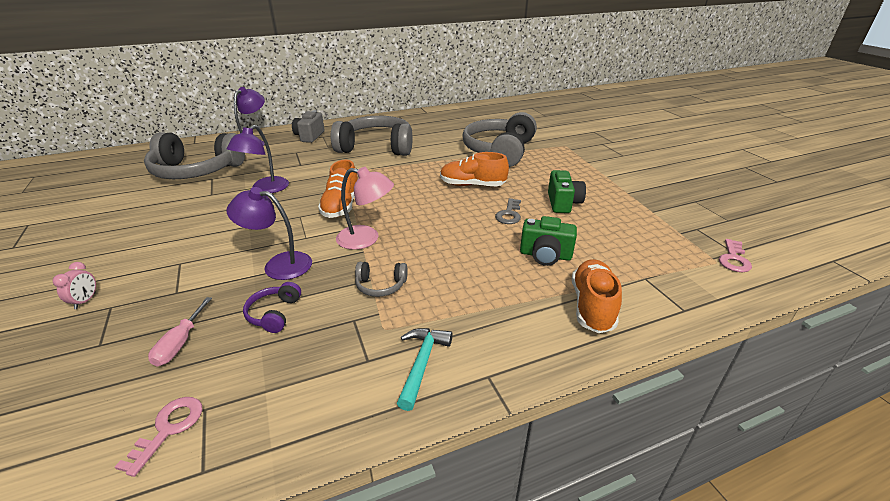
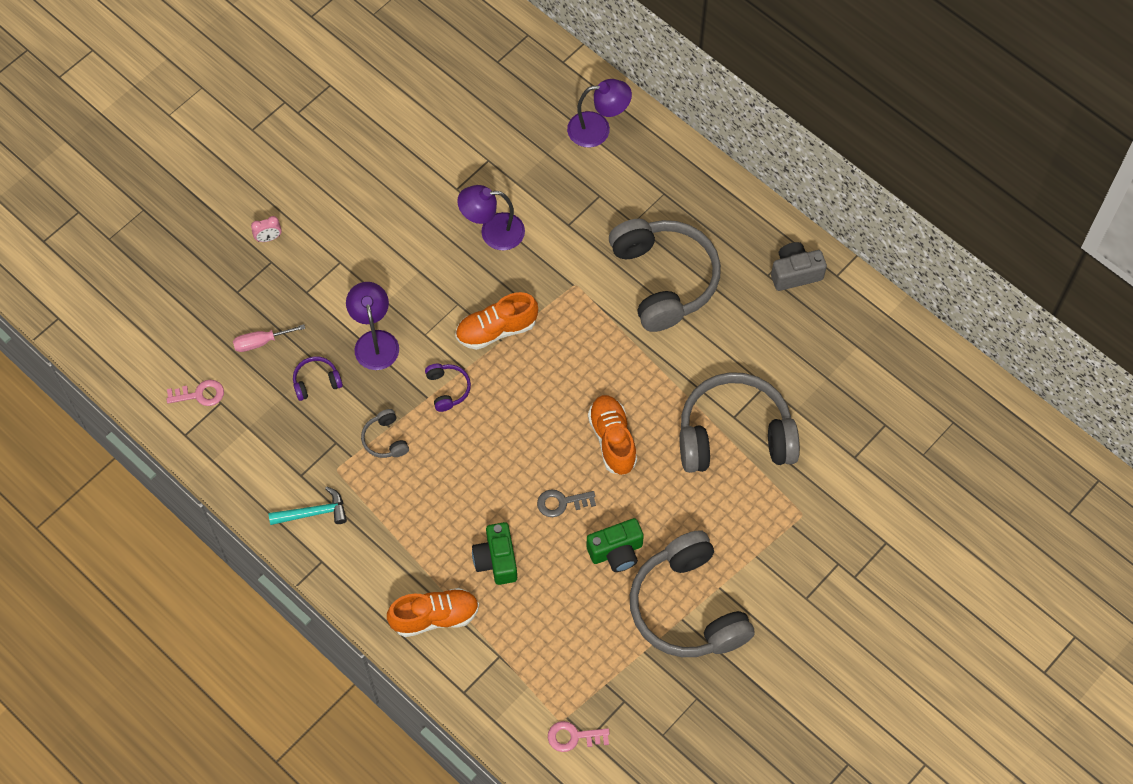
camera: 65 degrees right, 30 degrees up
grey headphones [144,132,245,179] -> grey headphones moved to [630,530,755,657]
grey camera [292,110,325,143] -> grey camera moved to [771,242,827,291]
pink lamp [336,167,394,250] -> purple headphones [425,364,471,412]

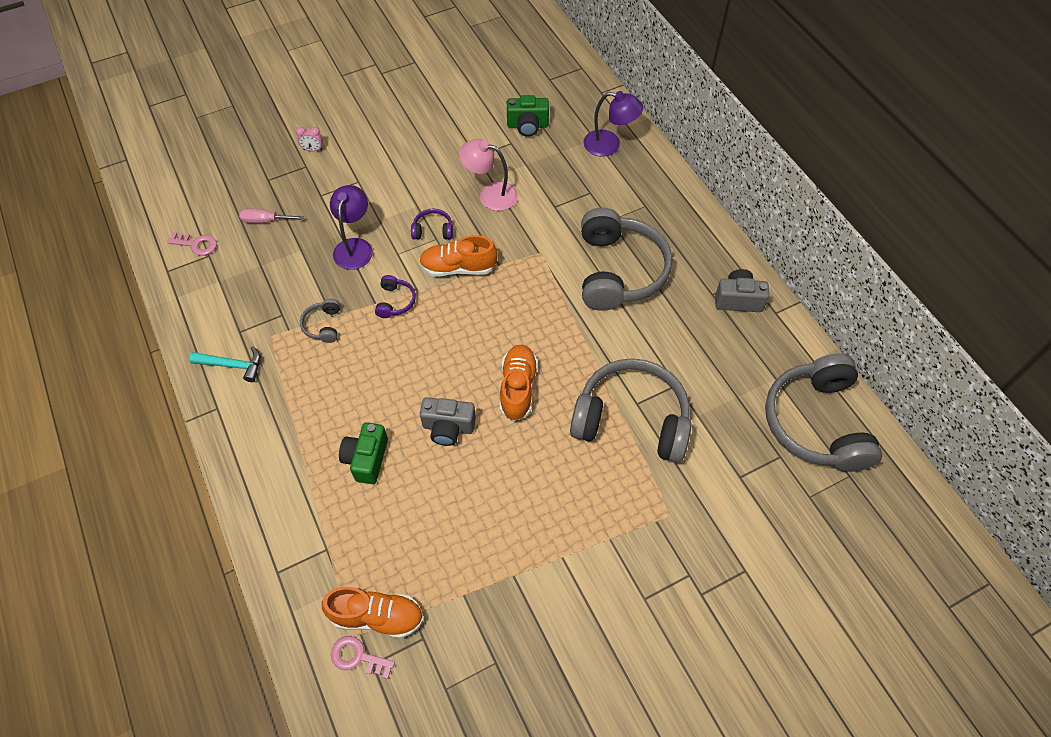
camera: 20 degrees right, 5 degrees down
purple headphones [293,356,343,401] -> purple headphones moved to [411,208,453,239]
orange shoe [387,588,479,637] -> orange shoe moved to [322,587,423,638]
purple lamp [457,185,525,250] -> pink lamp [459,139,518,211]
grey key [537,489,596,517] -> grey camera [420,397,476,446]
green camera [587,518,644,572] -> green camera moved to [507,95,549,137]
grey headphones [630,530,755,657] -> grey headphones moved to [765,353,882,472]

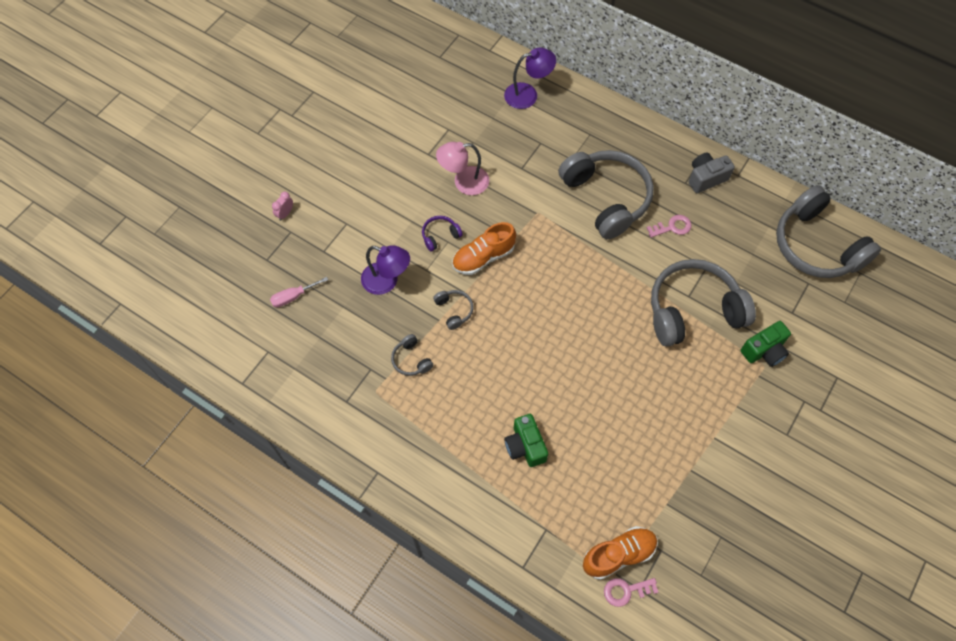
camera: 30 degrees left, 5 degrees up
pink key [167,232,217,256] -> pink key moved to [647,215,692,238]
turquoise hammer [189,346,261,382] -> none
pink clock [296,127,323,151] -> pink clock turned 150 degrees clockwise [272,192,293,221]
purple lamp [330,185,373,270] -> purple lamp turned 135 degrees clockwise [361,245,410,295]
purple headphones [375,275,416,318] -> grey headphones [433,290,474,330]
grey camera [420,397,476,446] -> none
orange shoe [500,345,538,421] -> none
green camera [507,95,549,137] -> green camera moved to [740,321,791,367]

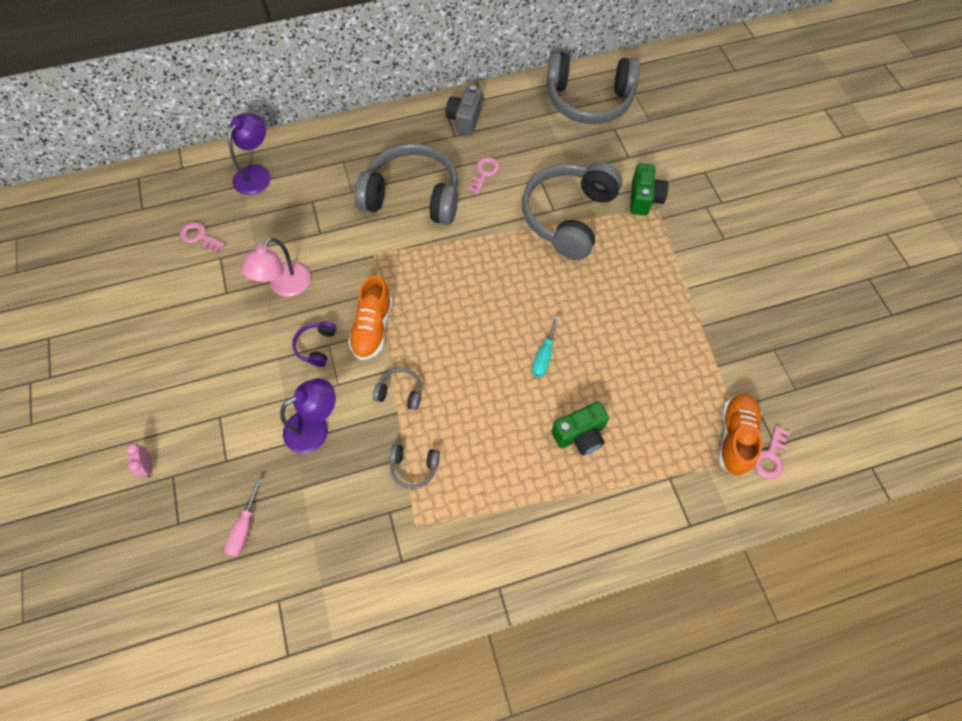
camera: 50 degrees left, 0 degrees up
green camera [504,414,548,467] -> green camera turned 45 degrees counterclockwise [551,401,609,455]
none -> pink key [180,222,225,253]
none -> turquoise screwdriver [532,316,560,377]

